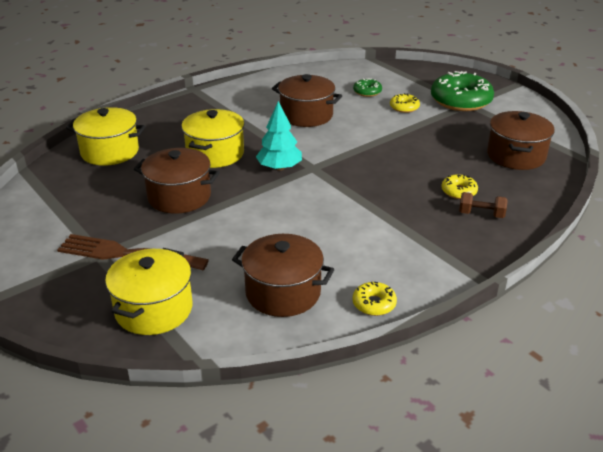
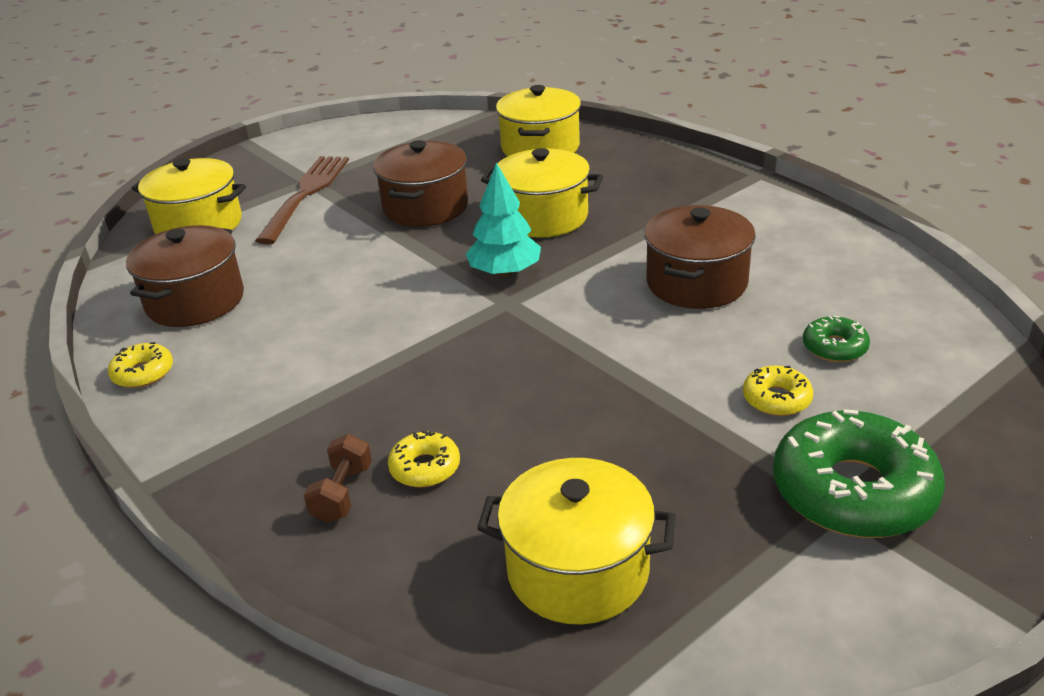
camera: 90 degrees right, 0 degrees up
brown pot [487,111,555,170] -> yellow pot [477,458,676,624]

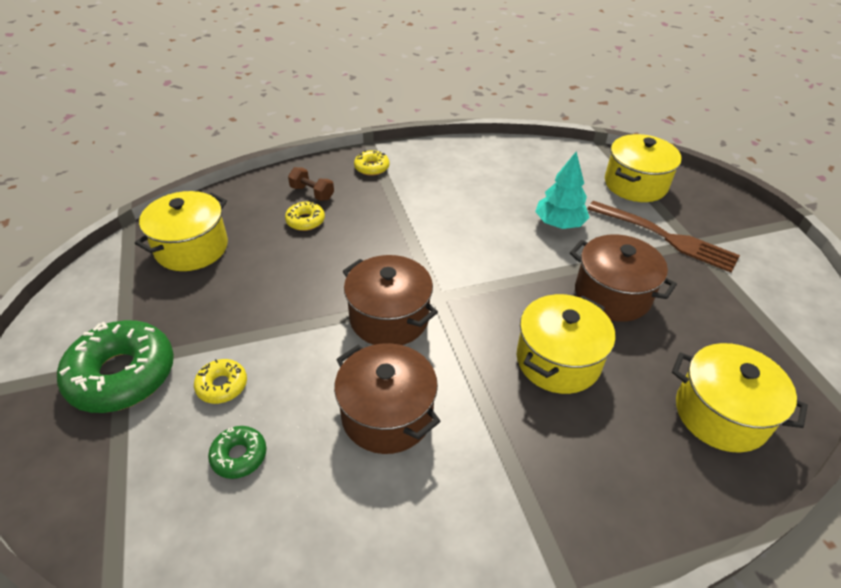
camera: 110 degrees right, 10 degrees up
yellow donut [108,342,173,388] -> yellow donut moved to [354,150,389,176]
brown pot [126,225,244,327] -> brown pot moved to [342,255,438,345]
turquoise tree [466,162,541,277] -> turquoise tree moved to [535,152,590,229]

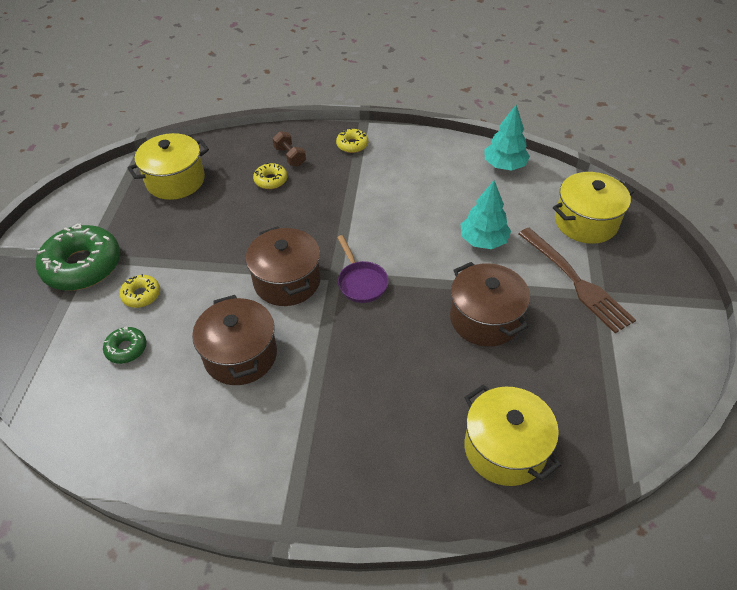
camera: 25 degrees right, 5 degrees up
yellow pot [517,294,616,394] -> none
none -> purple pan [337,235,389,303]
none -> turquoise tree [484,105,530,171]

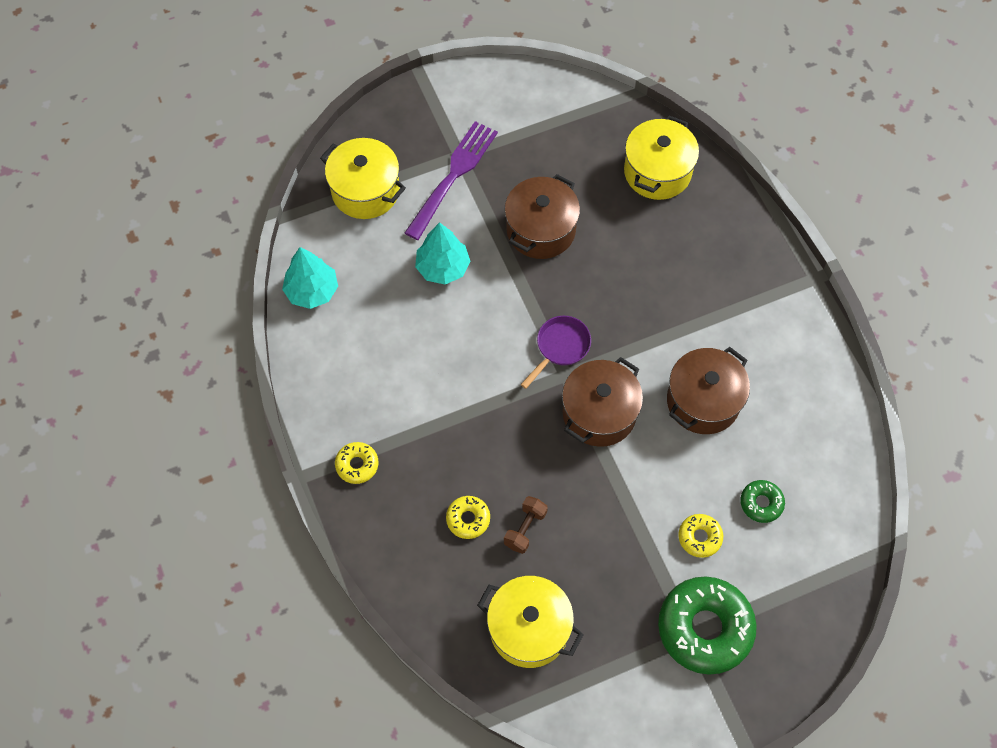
camera: 120 degrees left, 15 degrees up
brown dumbbell [272,131,306,166] -> brown dumbbell moved to [504,496,548,554]
brown fork [518,228,636,333] -> purple fork [405,121,498,240]

